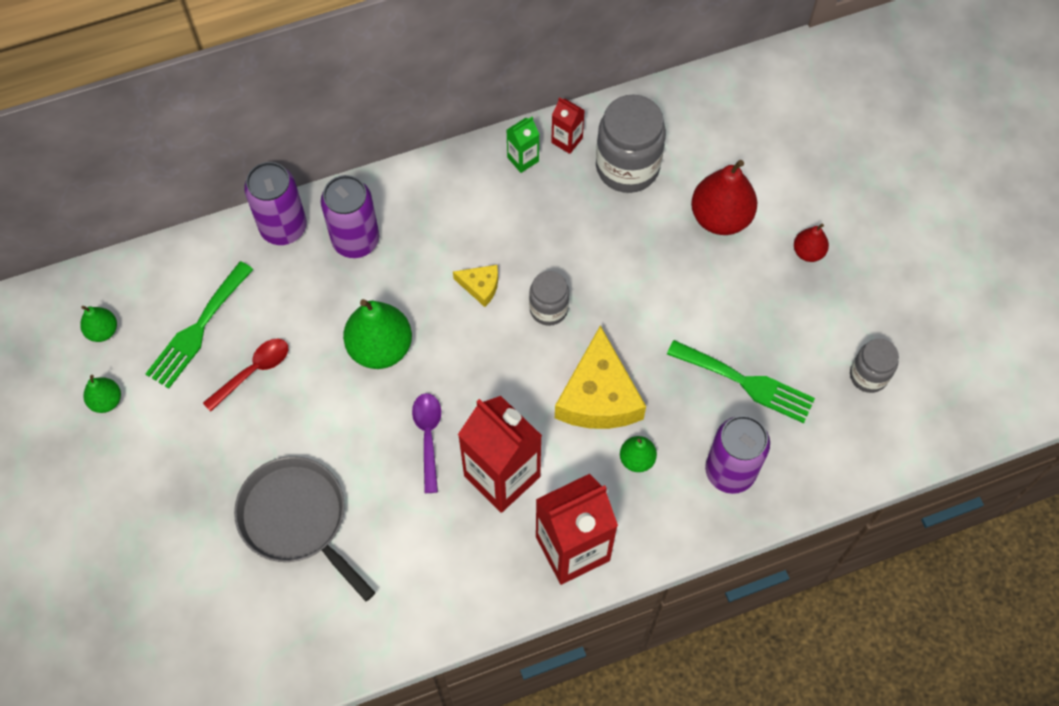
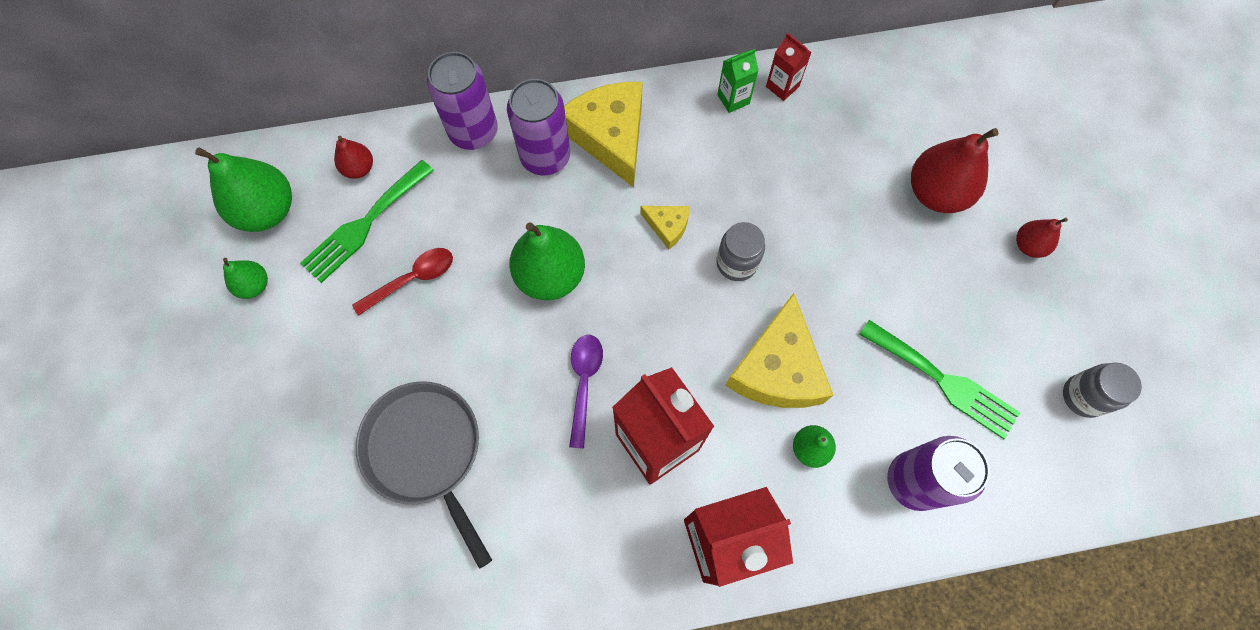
camera: 10 degrees right, 5 degrees up
green pear [80,306,117,342] -> green pear [195,147,292,232], size x1.90
grey jar [596,94,666,193] -> none
none -> red pear [334,136,373,179]
none -> yellow cheese [564,82,642,187]

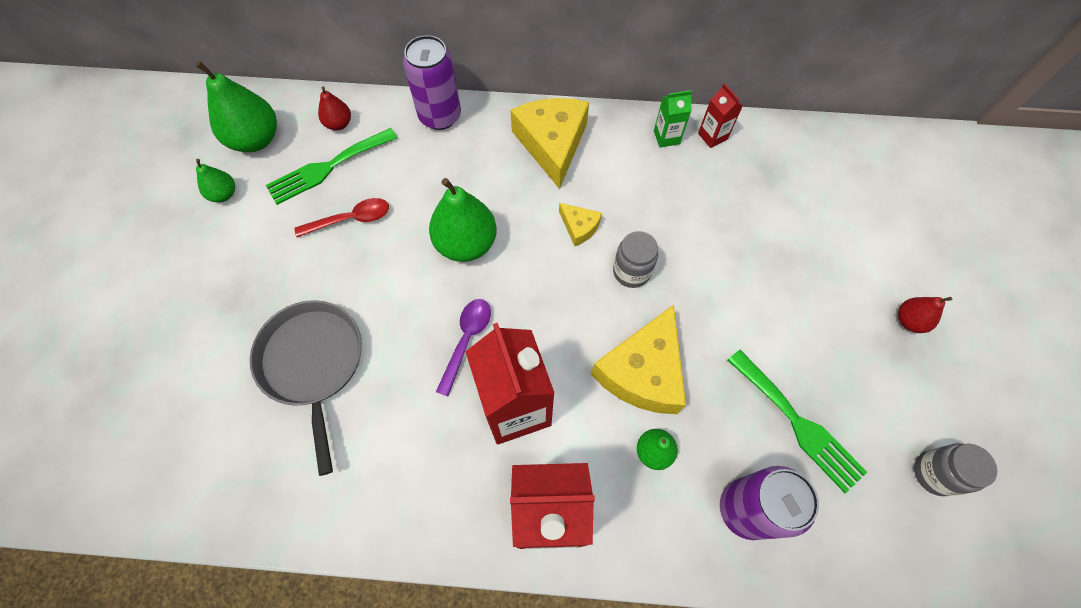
camera: 15 degrees right, 5 degrees down
purple can [507,79,570,175] -> none
red pear [911,128,998,213] -> none

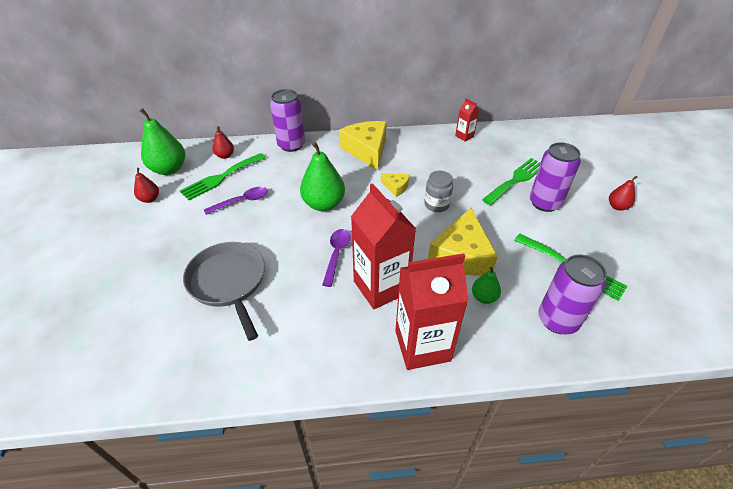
camera: 10 degrees left, 20 degrees down
green pear [196,159,235,202] -> red pear [134,168,159,203]
red spoon [295,198,389,237] -> purple spoon [204,187,268,215]
green carton [654,90,692,148] -> none
grey jar [914,443,997,496] -> none
none -> green fork [482,158,541,205]
none -> purple can [530,142,581,212]

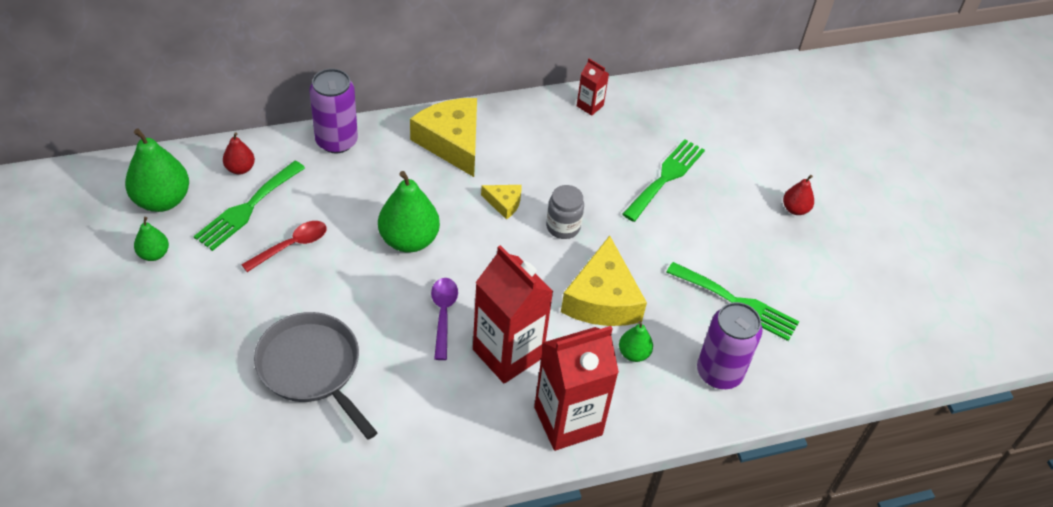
camera: 15 degrees left, 5 degrees up
red pear [134,168,159,203] -> green pear [134,217,169,261]
purple spoon [204,187,268,215] -> red spoon [241,221,327,272]
purple can [530,142,581,212] -> none

